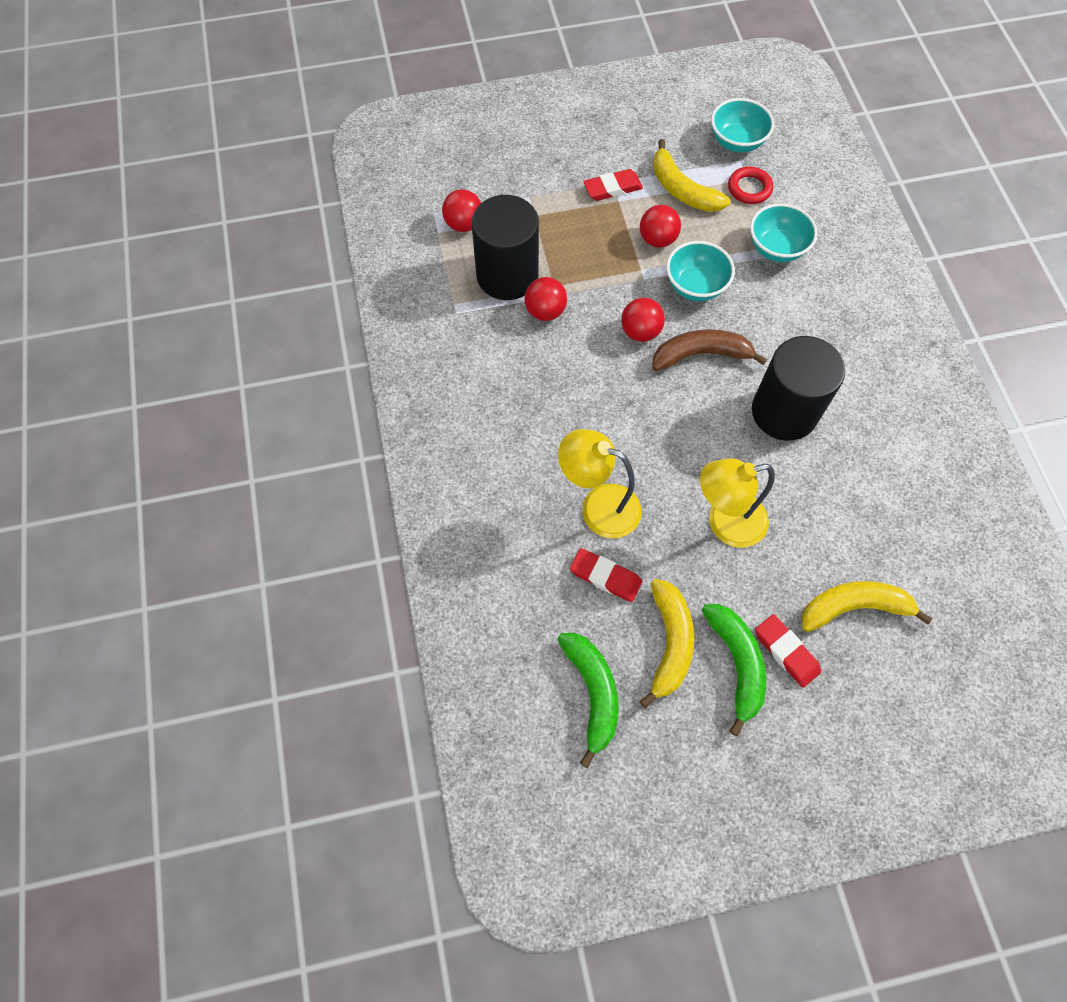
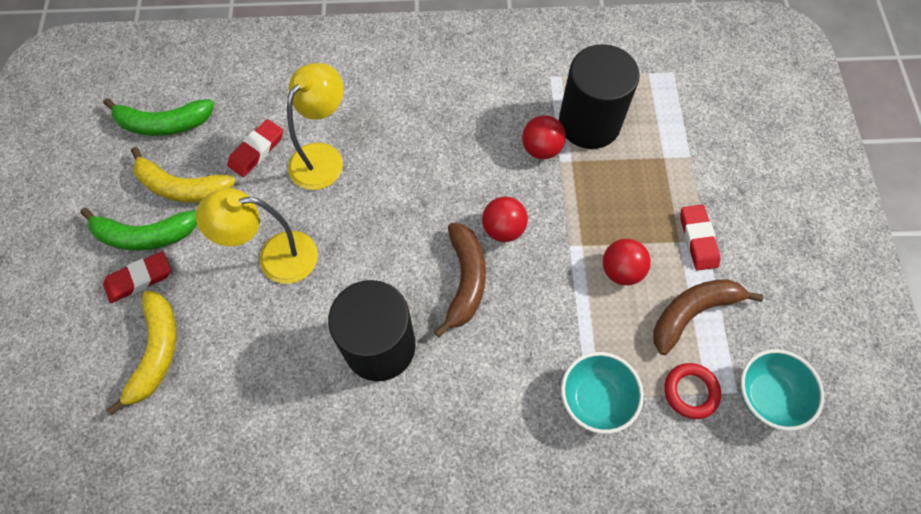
camera: 100 degrees right, 0 degrees up
red ball [442,189,481,232] -> none
yellow banana [653,139,731,212] -> brown banana [653,279,763,355]
turquoise bowl [666,241,735,301] -> none
yellow lamp [700,458,775,548] -> yellow lamp turned 90 degrees counterclockwise [196,188,318,284]

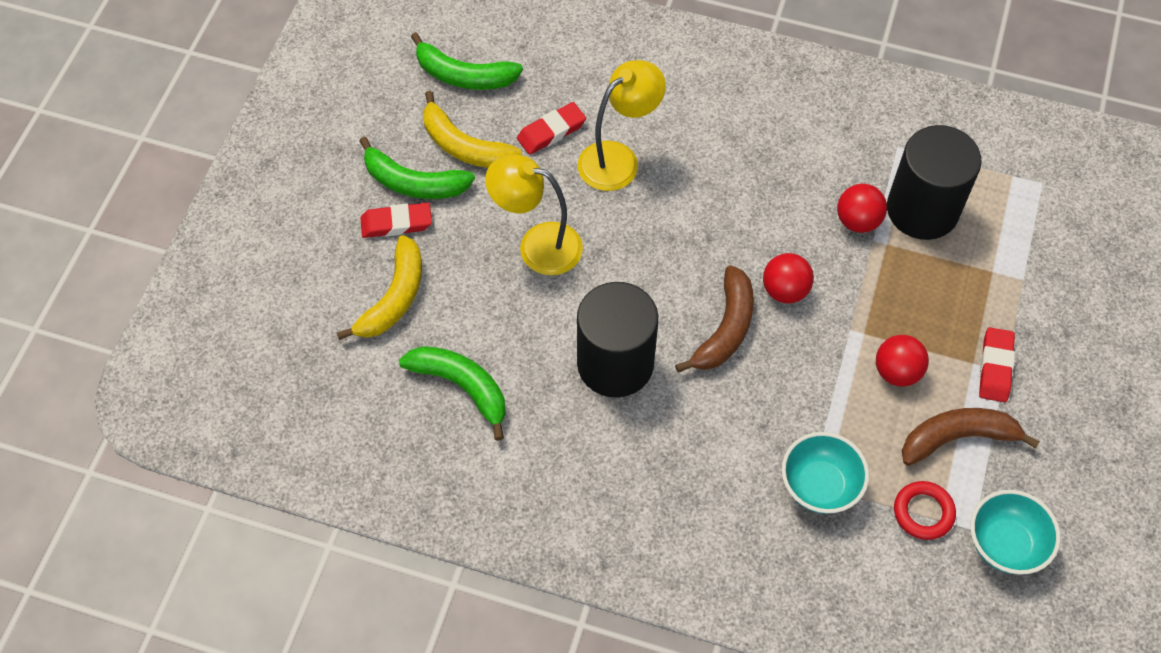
camera: 20 degrees right, 5 degrees down
none -> green banana [399,346,506,441]

